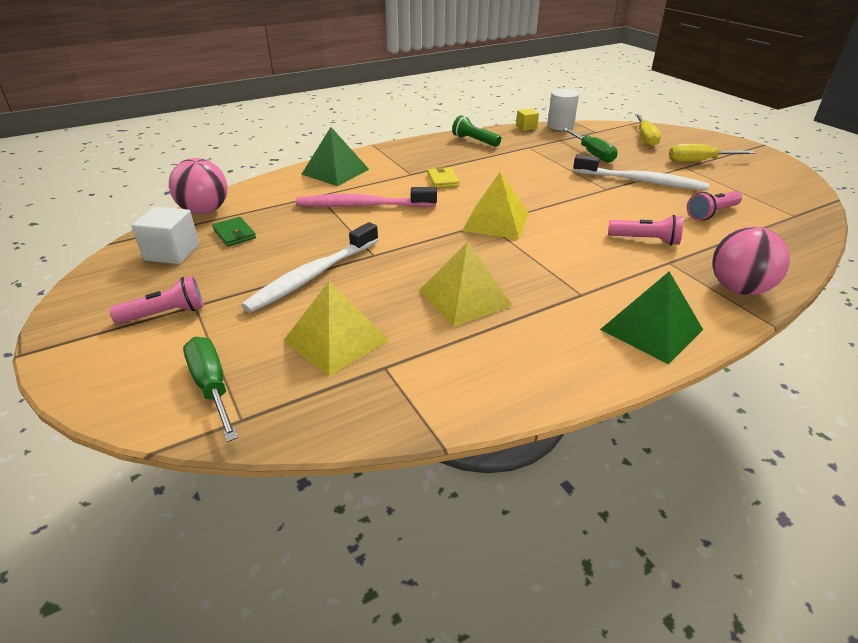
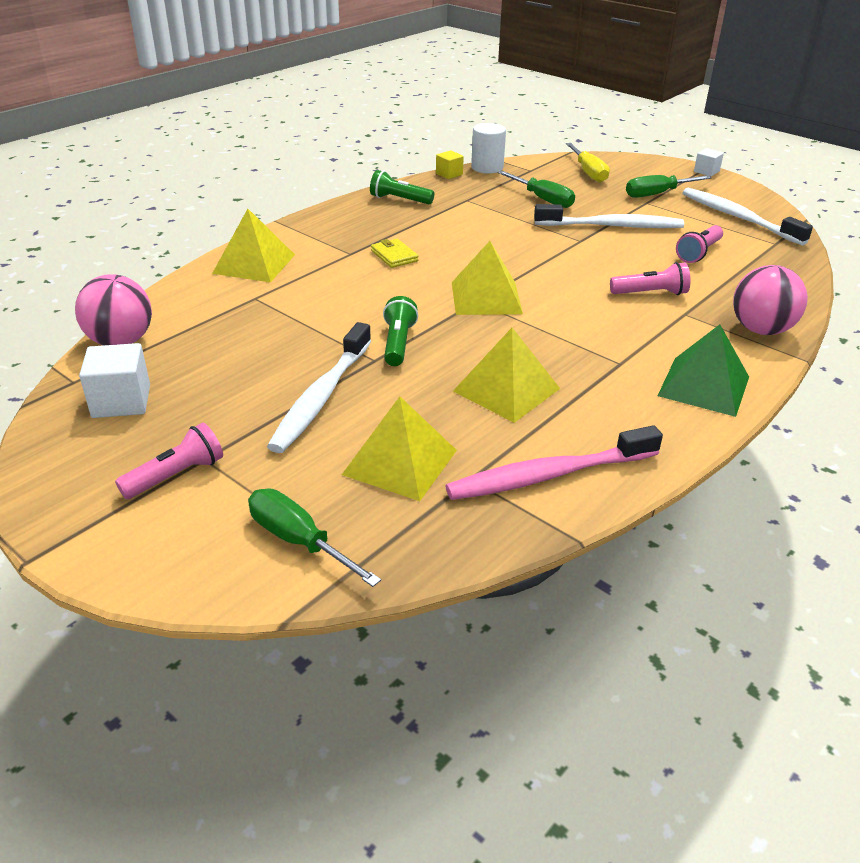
camera: 20 degrees left, 0 degrees up
green wallet [212,217,256,246] -> none
pink toothbrush [296,187,437,207] -> pink toothbrush moved to [445,425,663,500]
green pyramid [301,127,369,186] -> yellow pyramid [212,209,295,282]
yellow screwdriver [669,144,755,162] -> green screwdriver [626,175,712,198]
none -> green flashlight [383,296,418,366]
none -> white toothbrush [682,188,813,246]
none -> white cube [694,148,724,176]

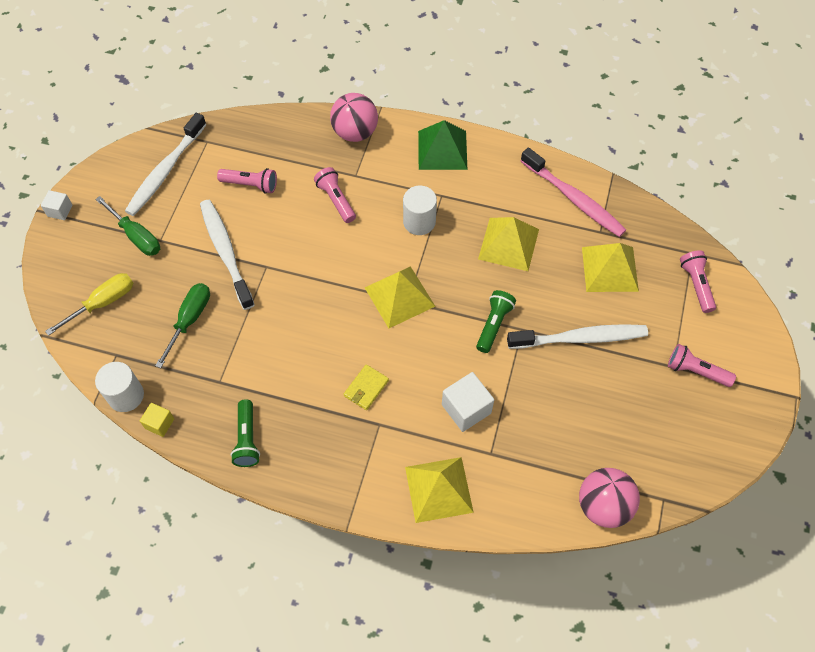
camera: 115 degrees left, 25 degrees up
white cube [79,343,150,418] -> white cube moved to [442,372,494,432]
green screwdriver [248,489,381,587] -> pink flashlight [680,250,716,313]
green flashlight [383,296,418,366] -> green flashlight turned 135 degrees clockwise [476,290,516,353]
none -> white cylinder [403,186,437,235]

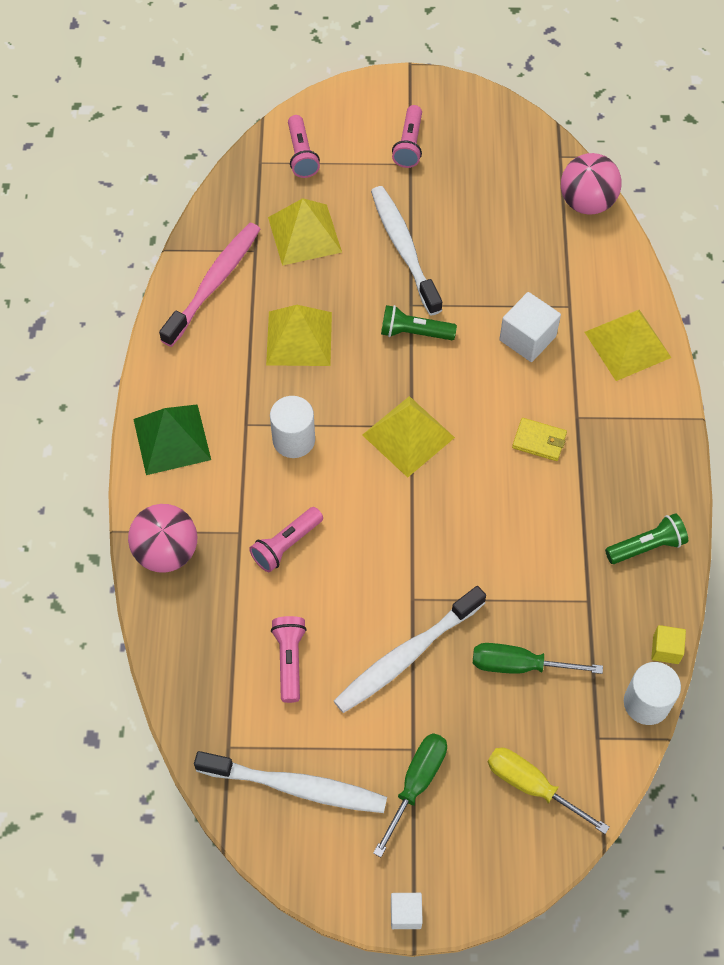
camera: 105 degrees left, 0 degrees up
pink flashlight [680,250,716,313] -> pink flashlight turned 75 degrees counterclockwise [288,115,320,178]

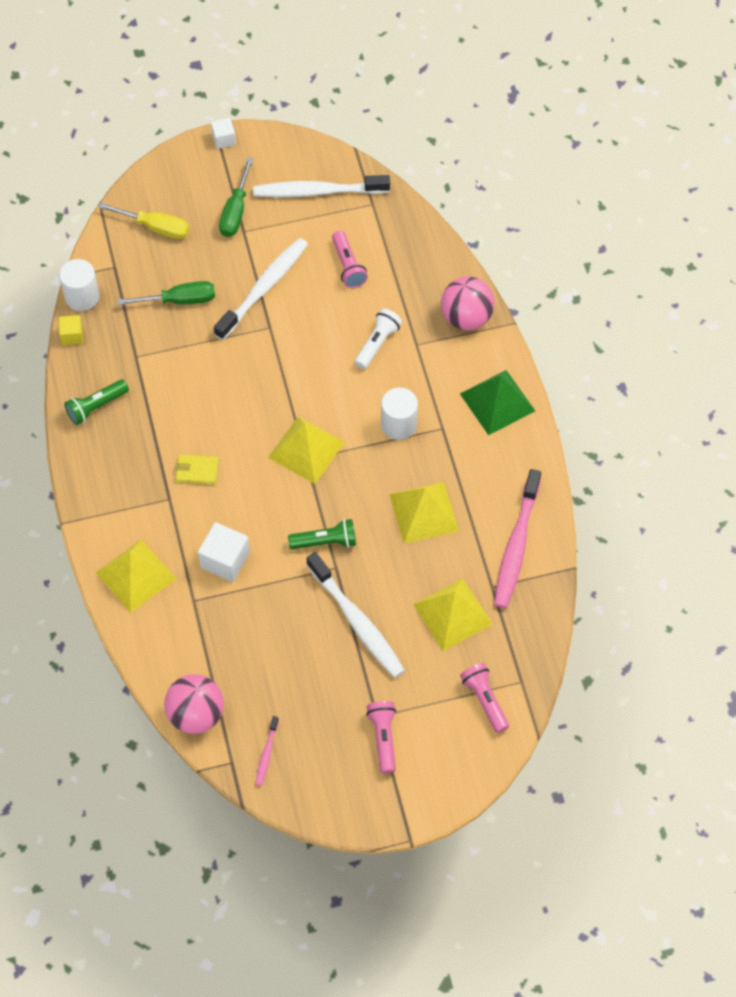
camera: 165 degrees right, 0 degrees up
pink flashlight [249,507,323,572] -> white flashlight [354,308,402,369]
none -> pink toothbrush [255,716,279,786]

